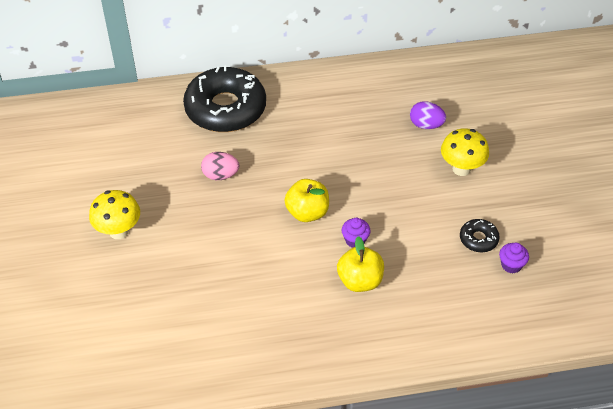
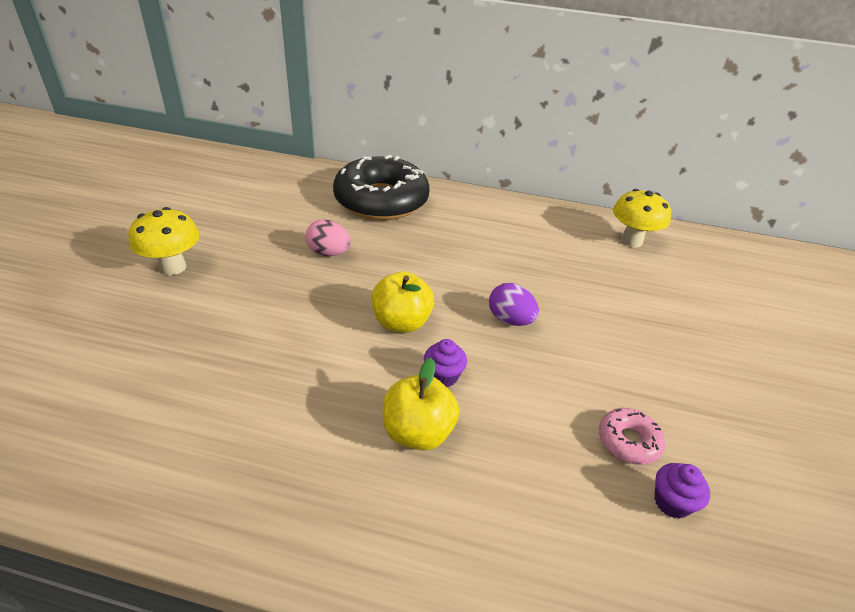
camera: 20 degrees right, 10 degrees down
purple egg [410,101,446,129] -> purple egg moved to [489,283,539,326]
yellow mushroom [441,128,489,176] -> yellow mushroom moved to [613,189,671,247]
black donut [460,219,500,252] -> pink donut [599,408,665,465]

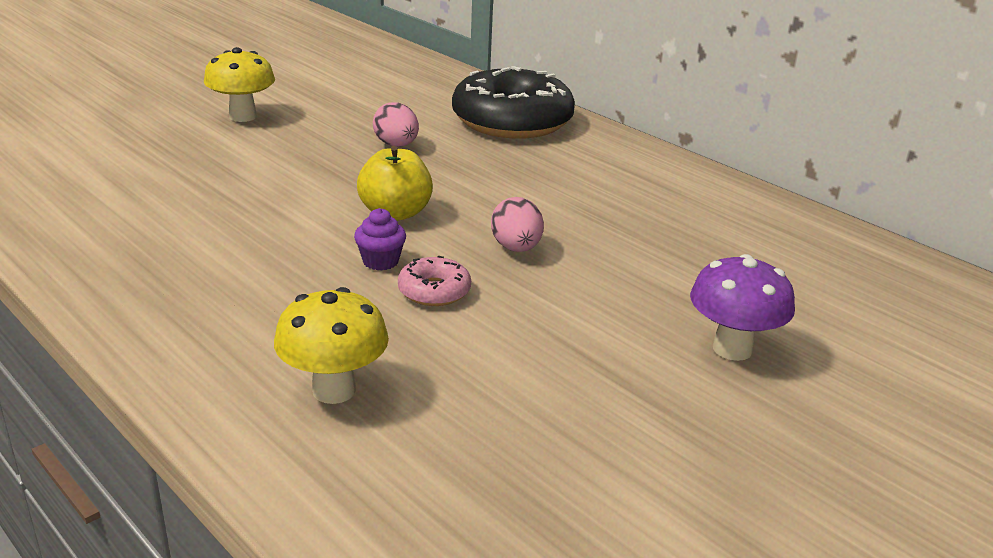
camera: 35 degrees right, 10 degrees down
yellow apple [383,358,459,450] -> none
purple egg [489,283,539,326] -> pink egg [491,197,544,252]
pink donut [599,408,665,465] -> pink donut moved to [398,256,471,306]
yellow mushroom [613,189,671,247] -> yellow mushroom moved to [274,287,389,404]
purple cupcake [654,463,710,519] -> none
none -> purple mushroom [690,254,795,361]

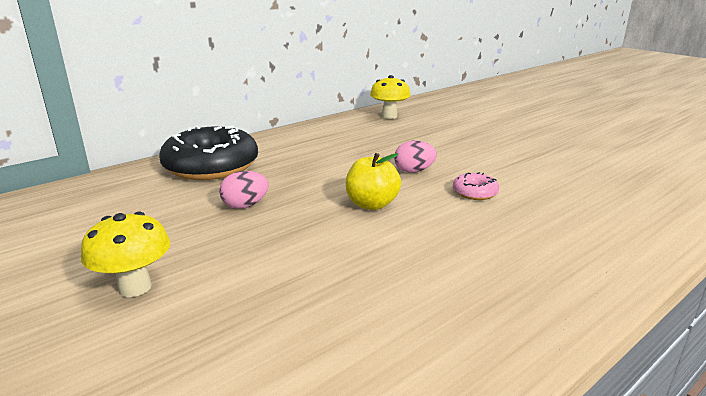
camera: 85 degrees left, 5 degrees down
yellow mushroom [274,287,389,404] -> yellow mushroom moved to [370,75,411,119]
purple cupcake [354,208,406,271] -> none
purple mushroom [690,254,795,361] -> none

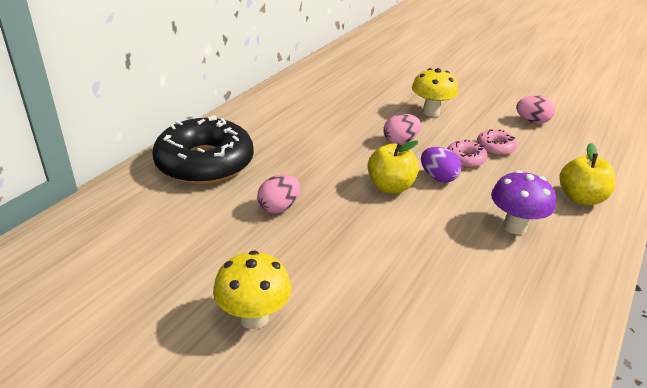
camera: 20 degrees left, 10 degrees up
yellow mushroom [370,75,411,119] -> yellow mushroom moved to [412,68,458,117]
none -> purple egg [421,147,462,182]
none -> pink donut [477,129,517,156]
none -> purple mushroom [491,170,556,235]
none -> pink egg [516,95,555,124]
none -> yellow apple [559,143,615,205]

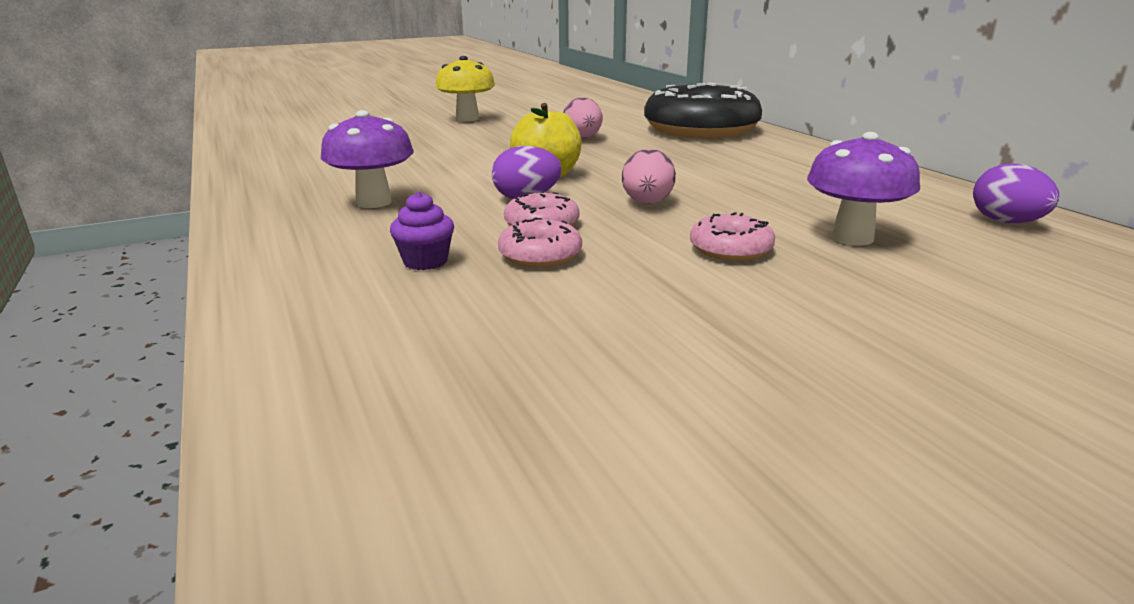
camera: 125 degrees right, 10 degrees down
yellow mushroom [412,68,458,117] -> pink donut [690,212,775,261]
pink egg [516,95,555,124] -> none
yellow apple [559,143,615,205] -> none
none -> purple cupcake [390,192,454,270]
none -> purple mushroom [807,132,920,245]
none -> purple egg [973,163,1059,223]

